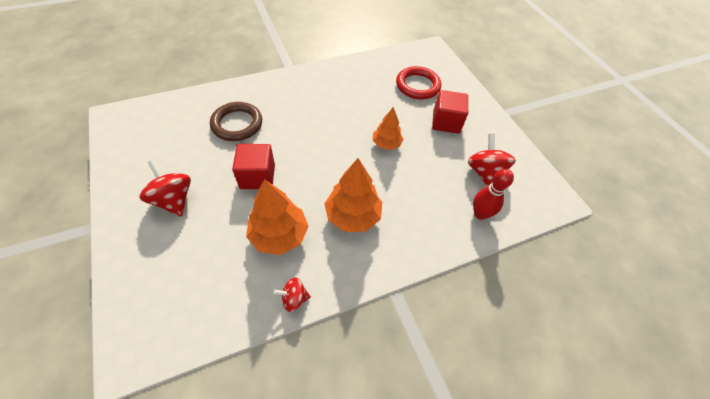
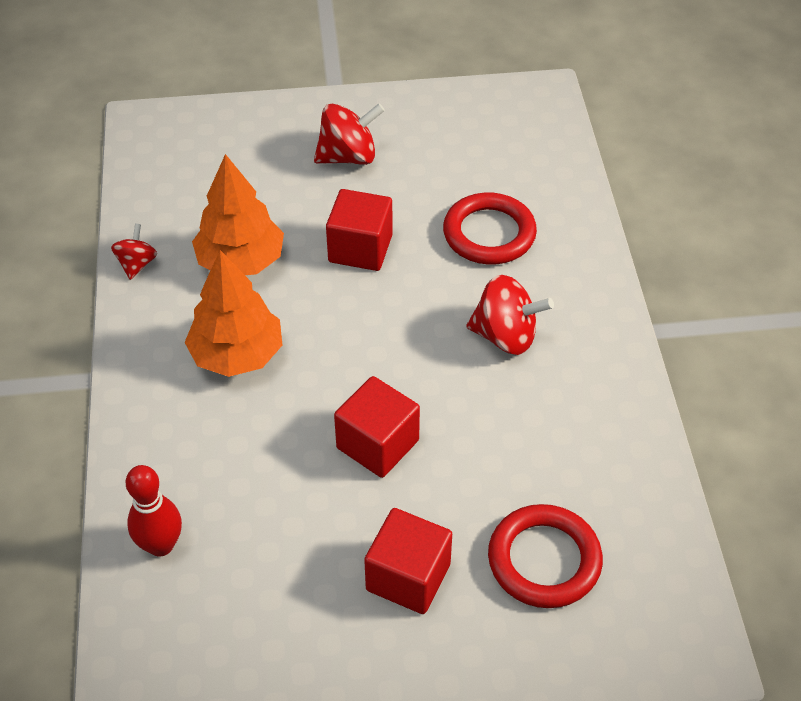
camera: 110 degrees right, 5 degrees down
brown ring [210,102,262,141] -> red ring [443,193,537,265]
orange tree [373,107,404,150] -> red cube [334,376,420,478]
red spinning top [468,134,516,186] -> red spinning top moved to [466,275,554,355]

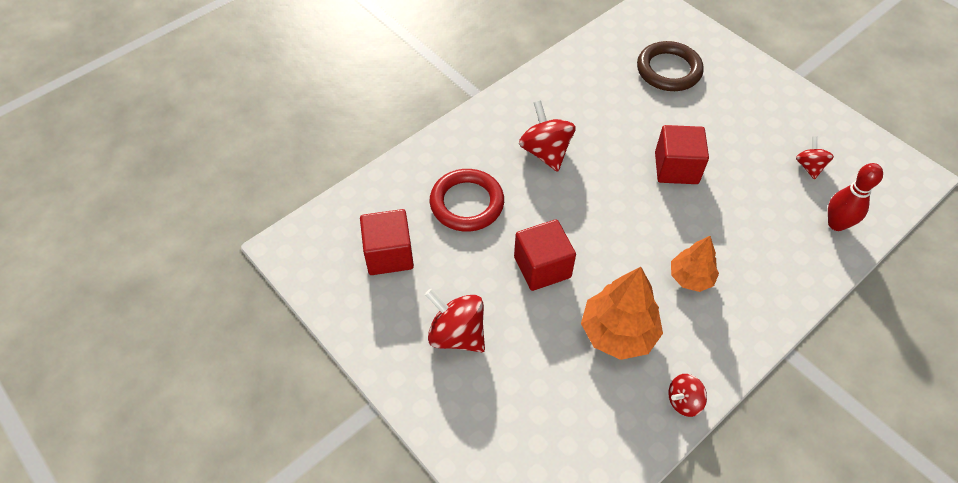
camera: 125 degrees left, 5 degrees up
orange tree [184,250,282,377] -> orange tree [671,236,719,292], size x0.63
red cube [364,508,452,614] -> red cube moved to [360,209,414,275]
red ring [488,504,603,608] -> brown ring [637,41,704,91]
none -> red spinning top [796,136,834,180]

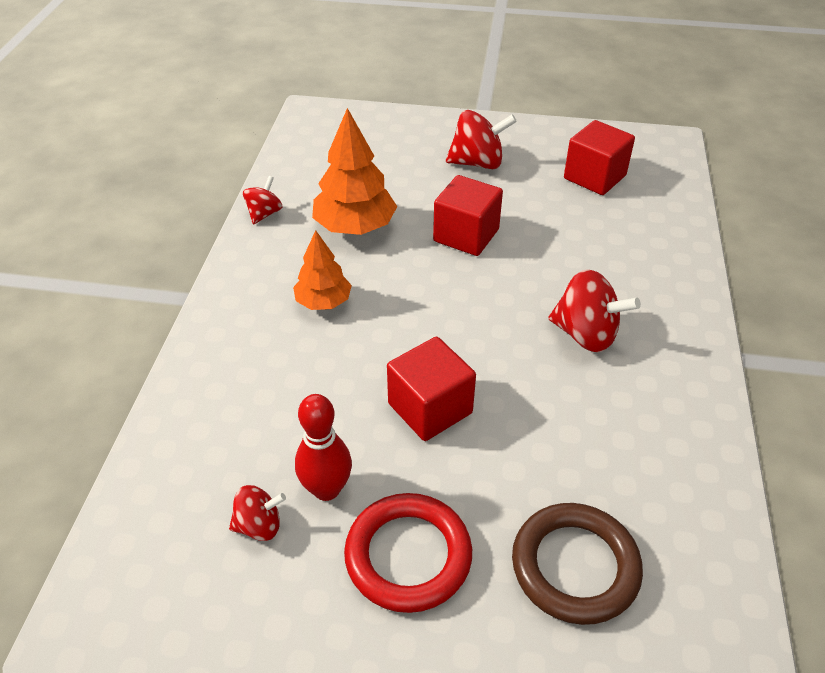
camera: 140 degrees right, 10 degrees down
red ring [430,169,504,232] -> red ring moved to [344,493,472,613]
red spinning top [796,136,834,180] -> red spinning top turned 60 degrees counterclockwise [229,485,286,541]
red bowling pin [828,163,883,231] -> red bowling pin moved to [295,394,352,501]

